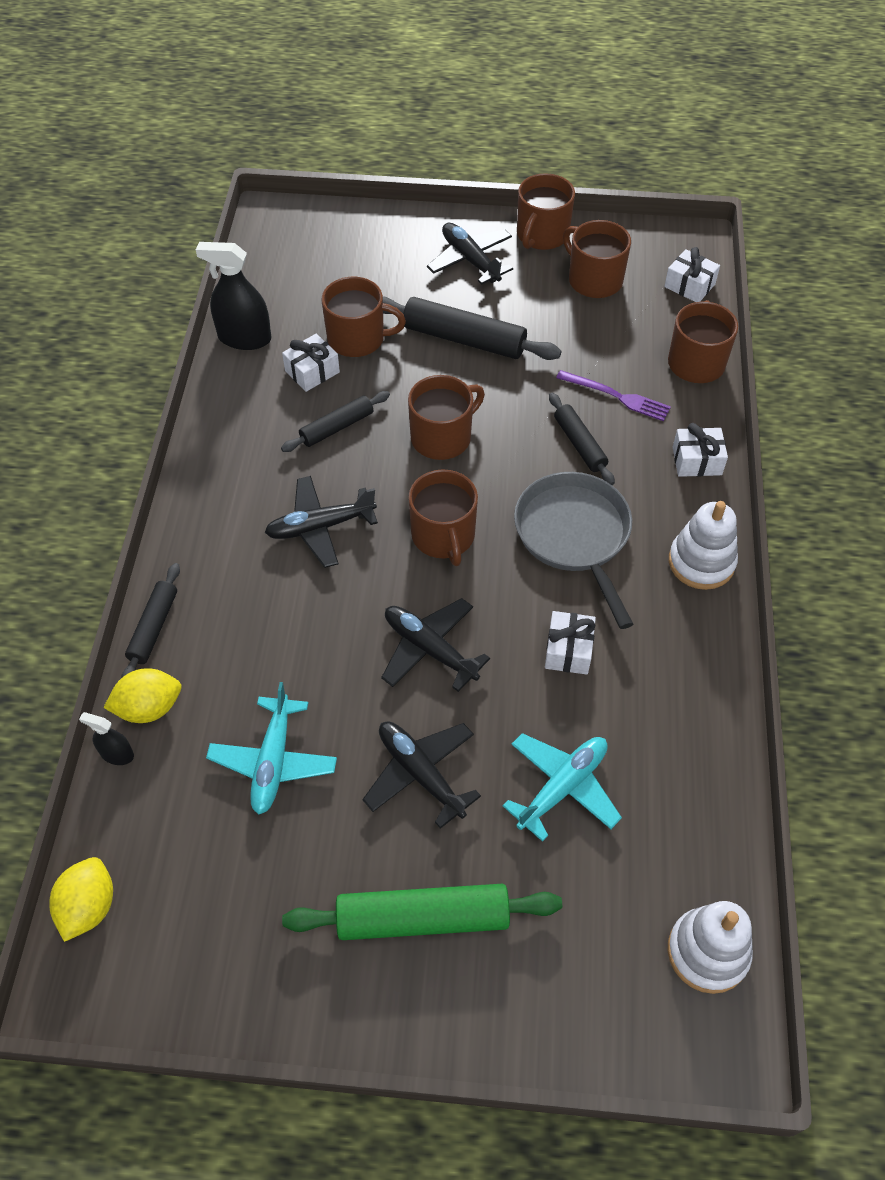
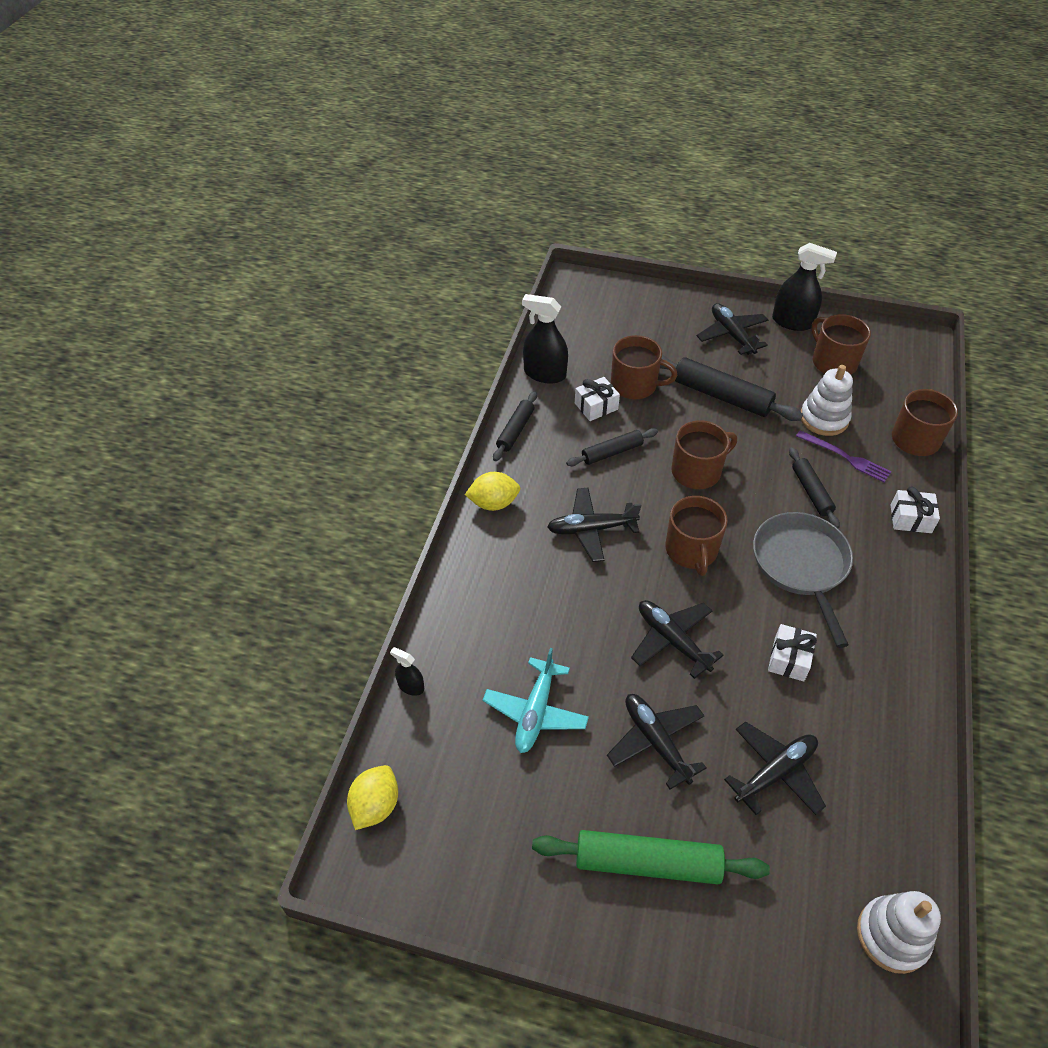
camera: 10 degrees right, 5 degrees down
yellow lemon [103,668,181,723] -> yellow lemon moved to [465,472,520,511]
black rolling pin [121,563,180,678] -> black rolling pin moved to [493,391,537,461]
turquoise plane [503,733,622,842] -> black plane [724,721,826,815]
brown mug [517,173,575,250] -> black spray bottle [772,243,837,331]
white gift [664,247,720,302] -> none
white stacking toy [669,501,738,590] -> white stacking toy moved to [801,365,853,436]

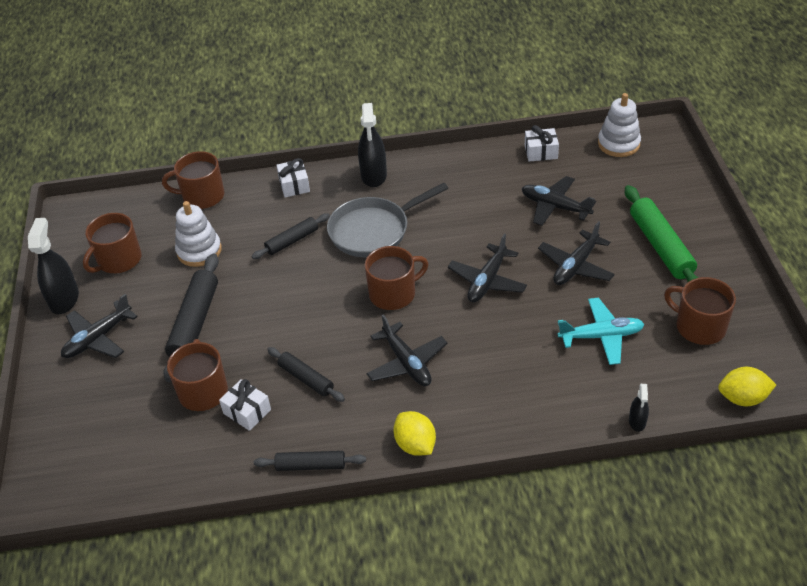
camera: 110 degrees left, 5 degrees down
black spray bottle [522,294,568,383] -> black spray bottle moved to [358,103,387,187]
brown mug [672,420,737,489] -> brown mug moved to [664,277,736,345]
white gift [768,624,817,682] -> white gift moved to [525,125,559,161]
purple fork [796,430,891,482] -> none

